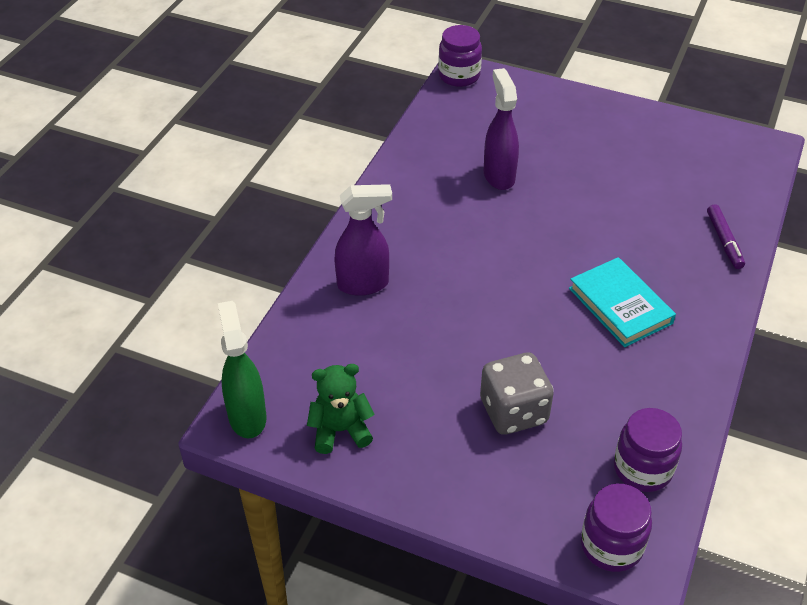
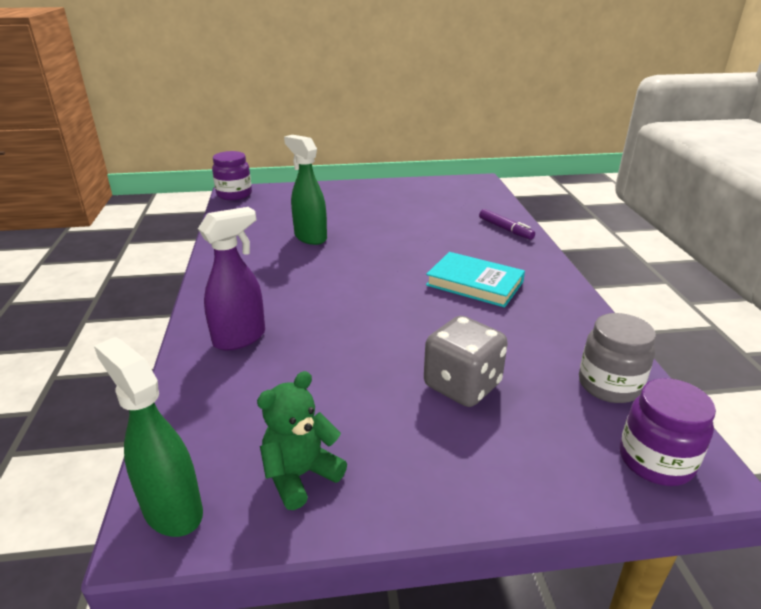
camera: 30 degrees left, 15 degrees down
purple spray bottle [484,68,519,190] -> green spray bottle [284,135,327,245]
purple jar [614,408,682,492] -> grey jar [579,313,656,403]

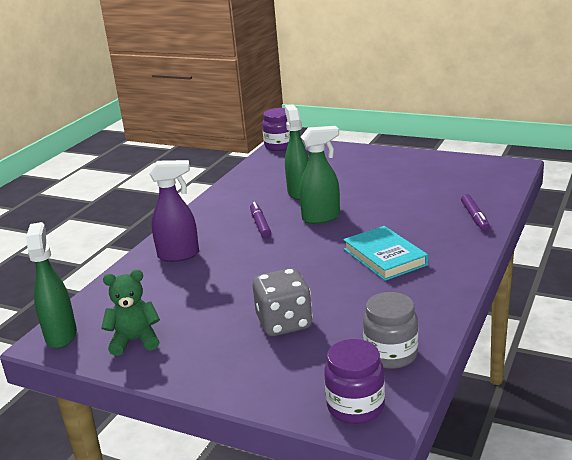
camera: 35 degrees right, 5 degrees down
none -> purple marker [250,202,271,238]
none -> green spray bottle [299,126,340,224]

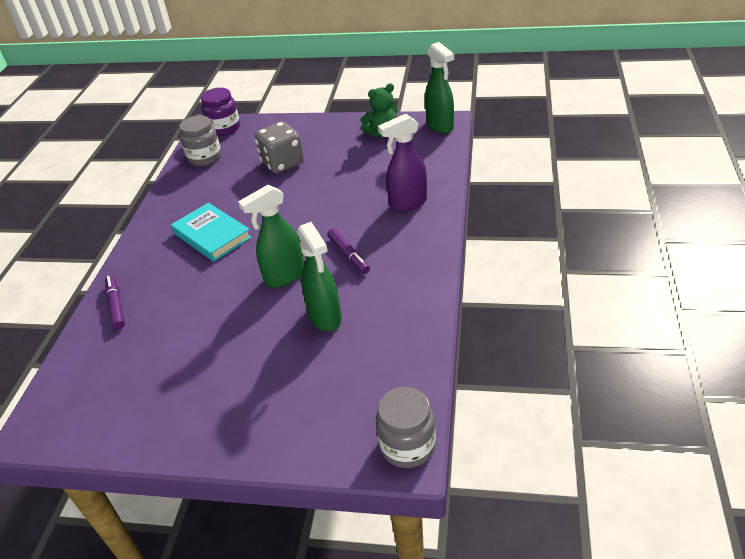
camera: 165 degrees right, 15 degrees up
purple jar [262,108,290,151] -> grey jar [376,387,436,468]

